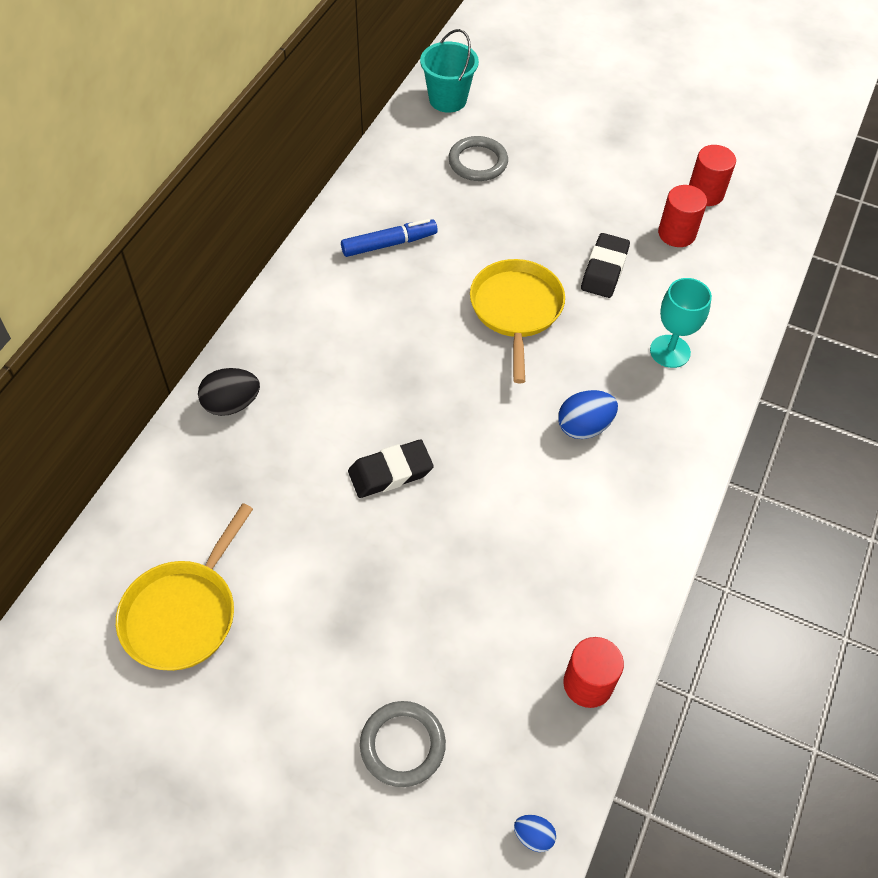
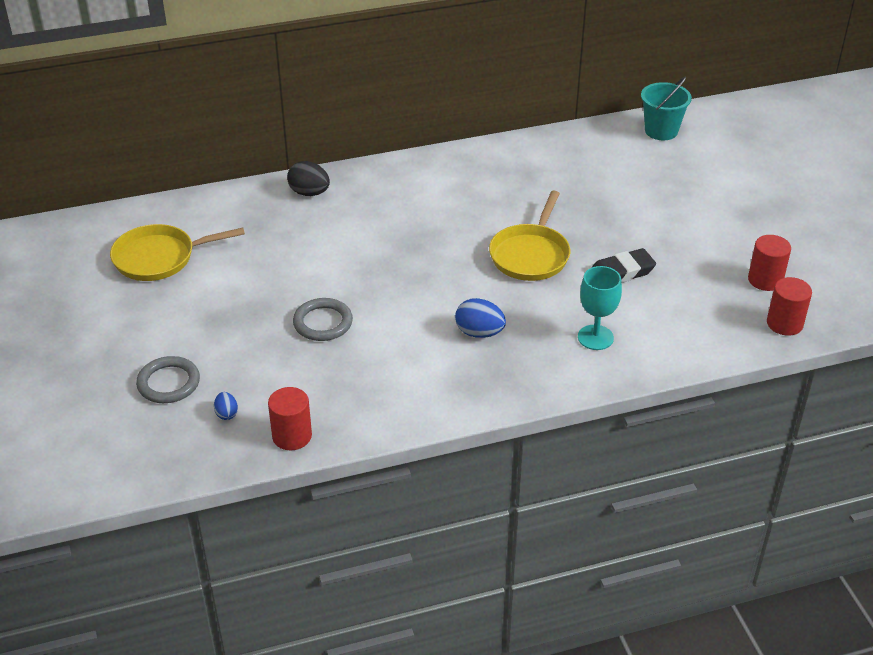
camera: 50 degrees right, 15 degrees down
blue marker [341,219,438,257] -> none
black eraser [348,440,434,498] -> none
grey ring [448,136,508,181] -> grey ring moved to [293,298,353,341]
yellow pan [470,259,565,383] -> yellow pan turned 150 degrees clockwise [489,191,570,281]
blue egg [514,815,556,852] -> blue egg moved to [214,392,238,420]
red cylinder [658,185,707,247] -> red cylinder moved to [767,277,812,336]

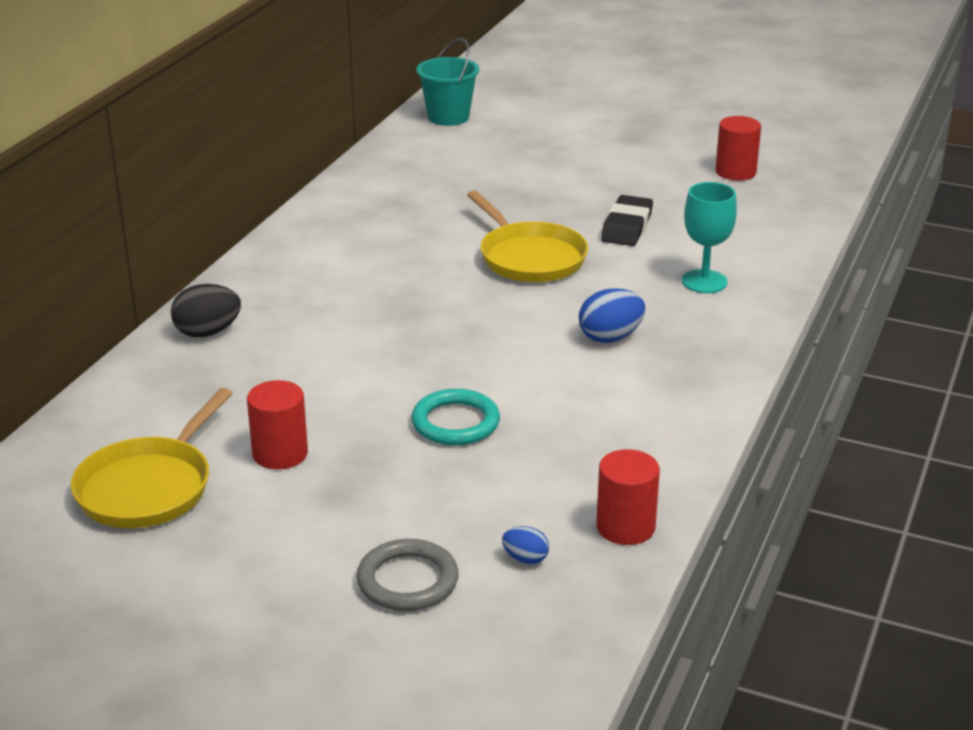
camera: 50 degrees left, 10 degrees down
grey ring [293,298,353,341] -> turquoise ring [411,389,500,445]
red cylinder [767,277,812,336] -> red cylinder moved to [247,380,308,469]

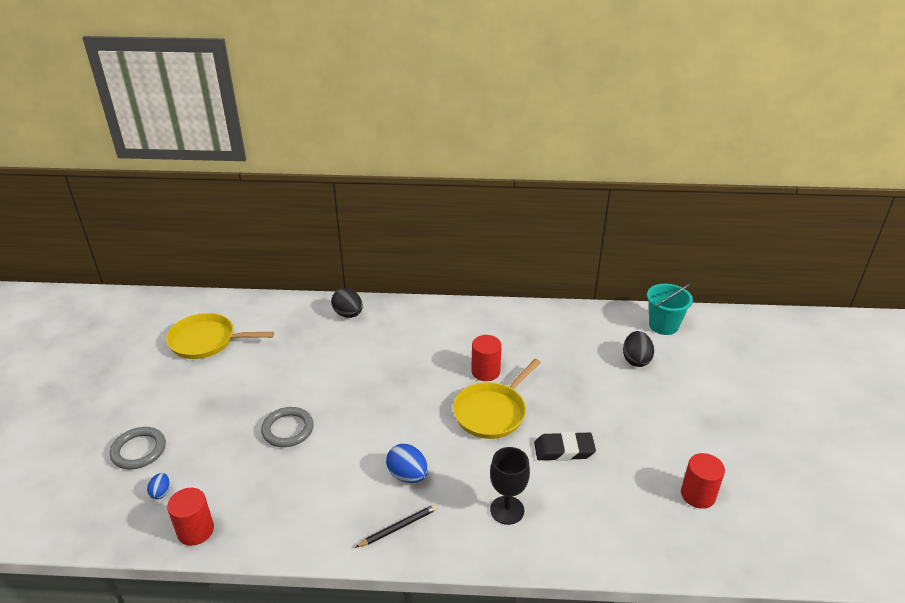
camera: 70 degrees right, 5 degrees up
red cylinder [247,380,308,469] -> red cylinder moved to [471,335,502,381]
turquoise ring [411,389,500,445] -> grey ring [261,407,314,447]
turquoise goblet [682,182,737,293] -> black goblet [490,447,530,525]
none -> black pencil [355,504,438,548]
none -> black egg [623,331,654,367]

